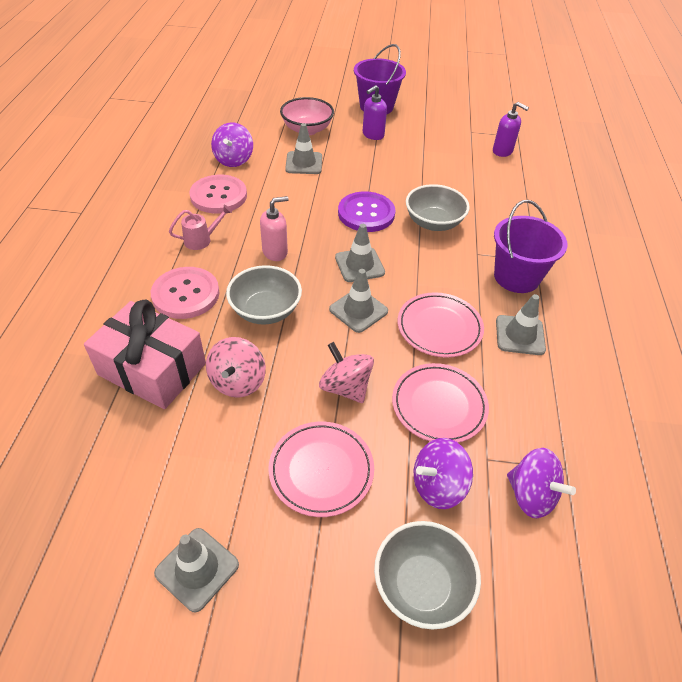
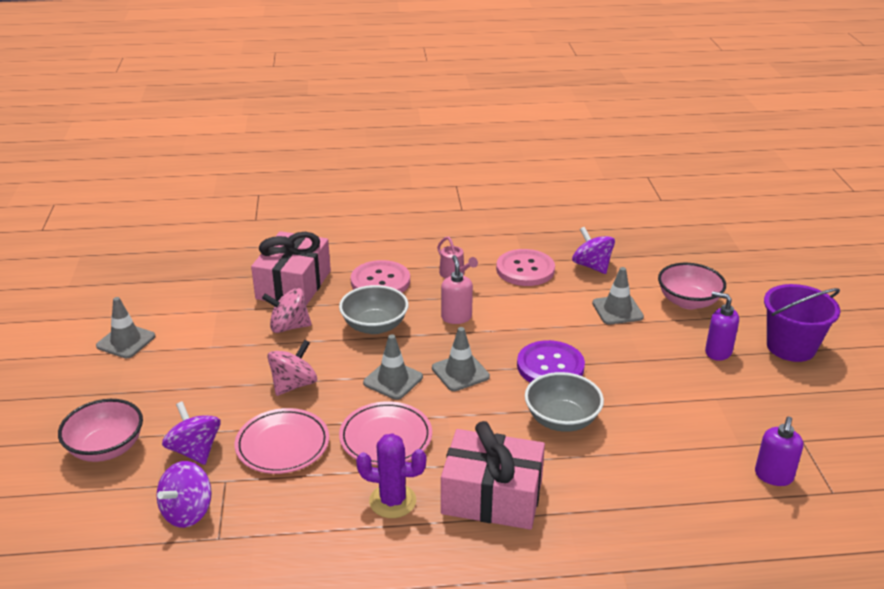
camera: 80 degrees right, 15 degrees down
purple spinning top [211,123,253,167] -> purple spinning top turned 60 degrees clockwise [572,227,615,274]
pink soap dispenser [260,196,289,261] -> pink soap dispenser turned 150 degrees counterclockwise [441,255,473,324]
pink plate [268,422,374,517] -> none
grey bowl [374,521,481,630] -> pink bowl [58,399,143,462]
purple bucket [494,200,568,293] -> pink gift [441,421,545,530]
grey traffic cone [496,294,546,355] -> purple cactus [356,433,426,518]

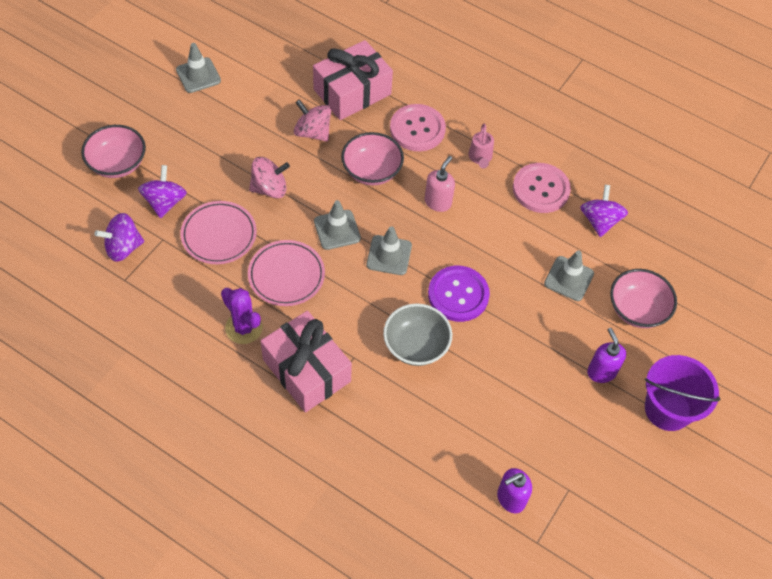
camera: 35 degrees right, 25 degrees up
grey bowl [339,285,409,334] -> pink bowl [341,132,404,185]

